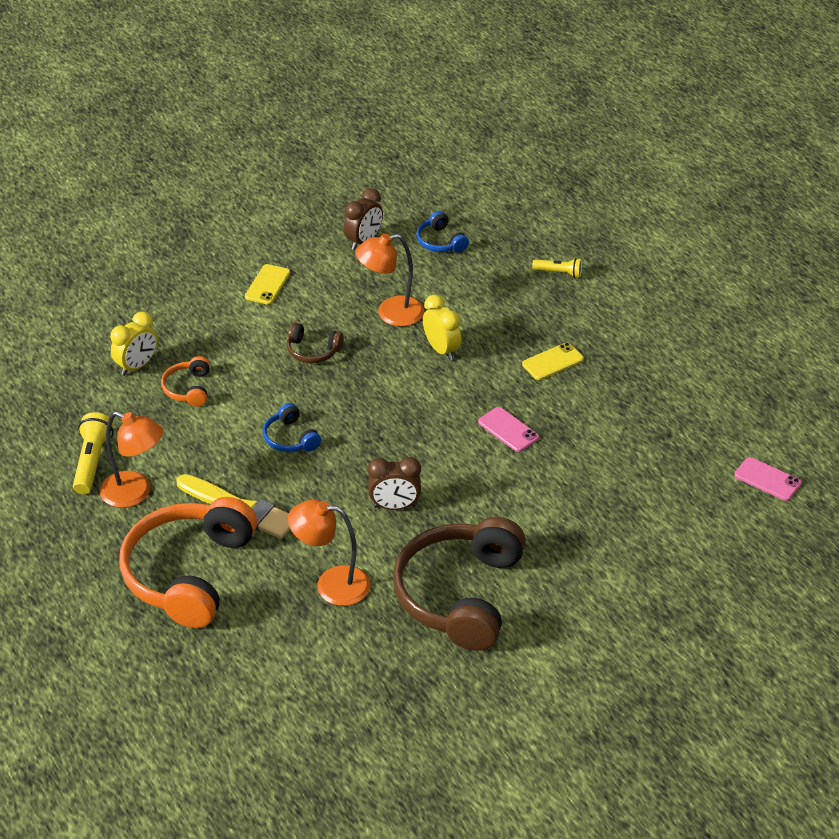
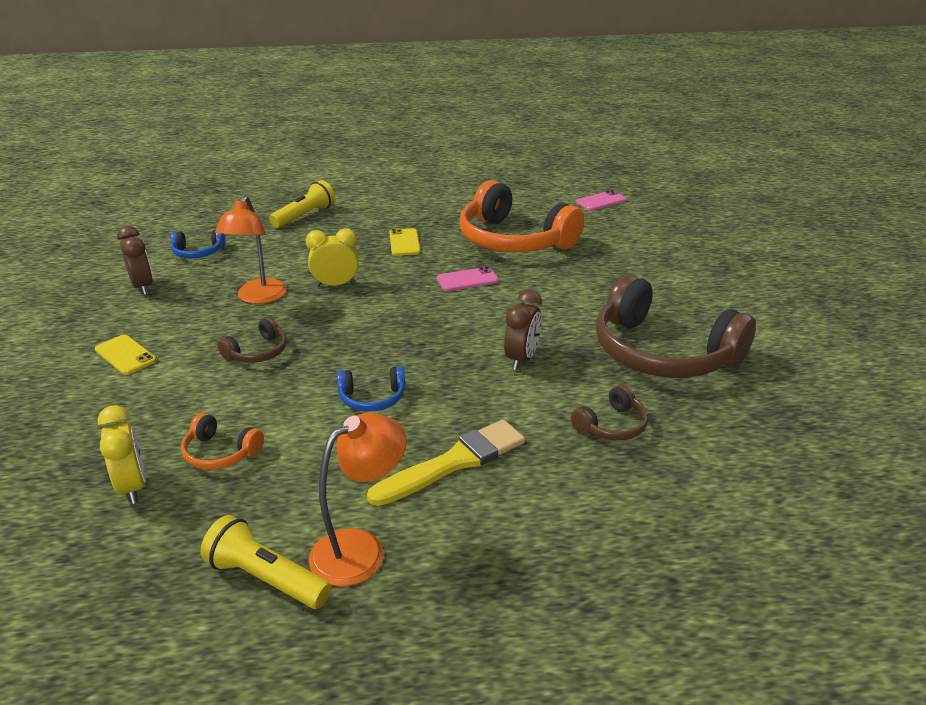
camera: 65 degrees left, 10 degrees down
orange headphones [120,497,257,628] -> orange headphones moved to [459,180,584,252]
orange lamp [288,499,370,606] -> brown headphones [571,385,648,441]
yellow flashlight [532,258,582,278] -> yellow flashlight [269,180,335,228], size x1.60

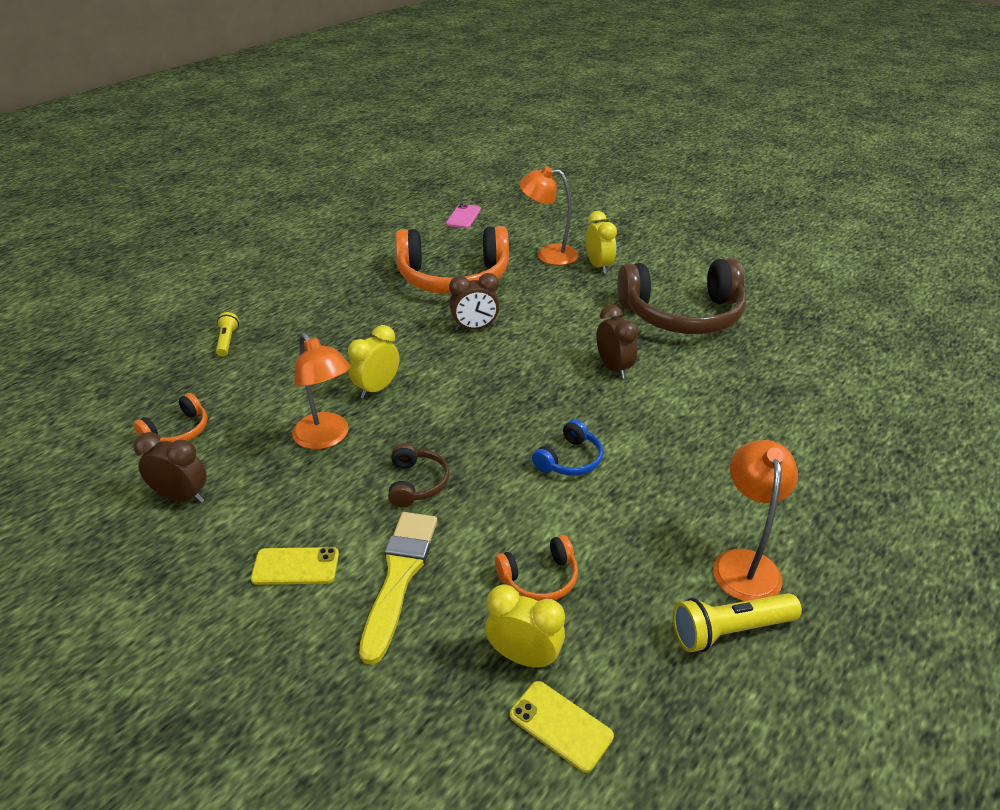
camera: 45 degrees left, 5 degrees up
blue headphones [171,230,226,258] -> orange headphones [133,393,207,442]
yellow flashlight [269,180,335,228] -> yellow flashlight [216,312,239,357], size x0.62
yellow brush [367,419,525,506] -> yellow brush moved to [359,512,437,665]
yellow phone [390,228,420,256] -> yellow phone moved to [510,681,614,773]
pink phone [437,266,499,291] -> brown clock [449,273,500,331]
brown headphones [571,385,648,441] -> none
none -> orange lamp [519,166,578,265]
none -> yellow clock [586,211,617,274]

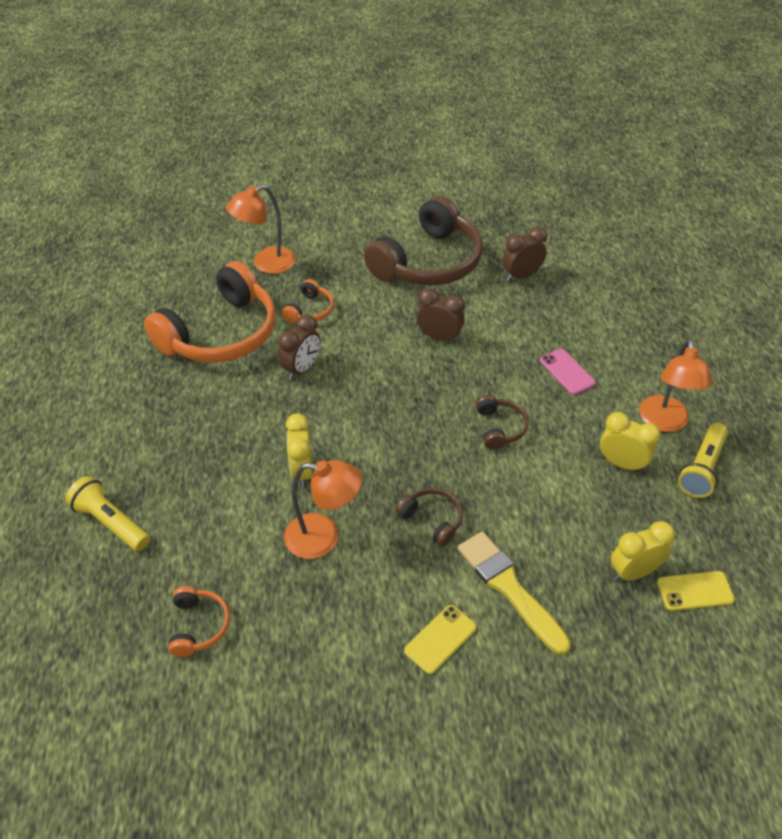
camera: 45 degrees left, 10 degrees up
brown clock [133,432,207,503] -> brown clock moved to [502,227,547,281]
yellow flashlight [216,312,239,357] -> yellow flashlight [65,476,150,552], size x1.60
pink phone [446,204,481,228] -> pink phone moved to [540,349,596,395]
orange headphones [495,535,578,601] -> orange headphones moved to [282,279,334,323]
blue headphones [532,419,603,476] -> brown headphones [476,395,529,450]
yellow clock [586,211,617,274] -> yellow clock moved to [600,412,661,472]
orange lamp [713,440,798,601] -> orange lamp turned 135 degrees counterclockwise [639,339,713,432]

